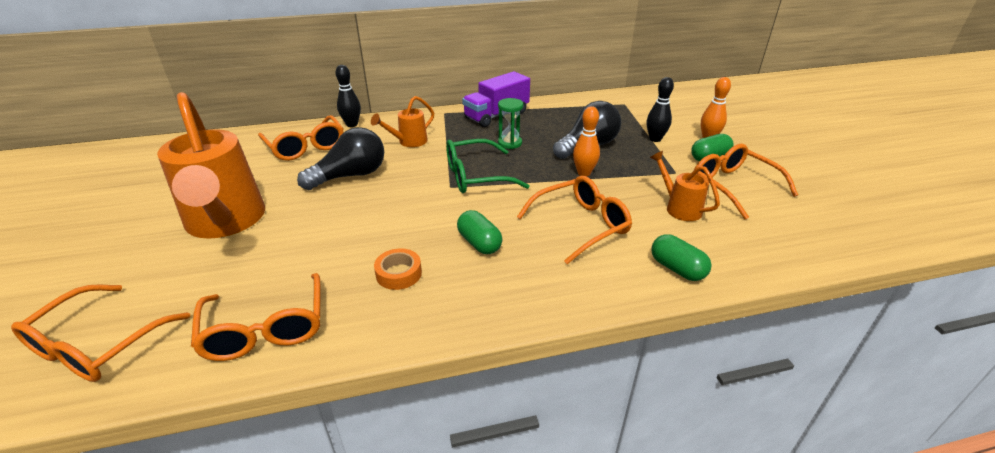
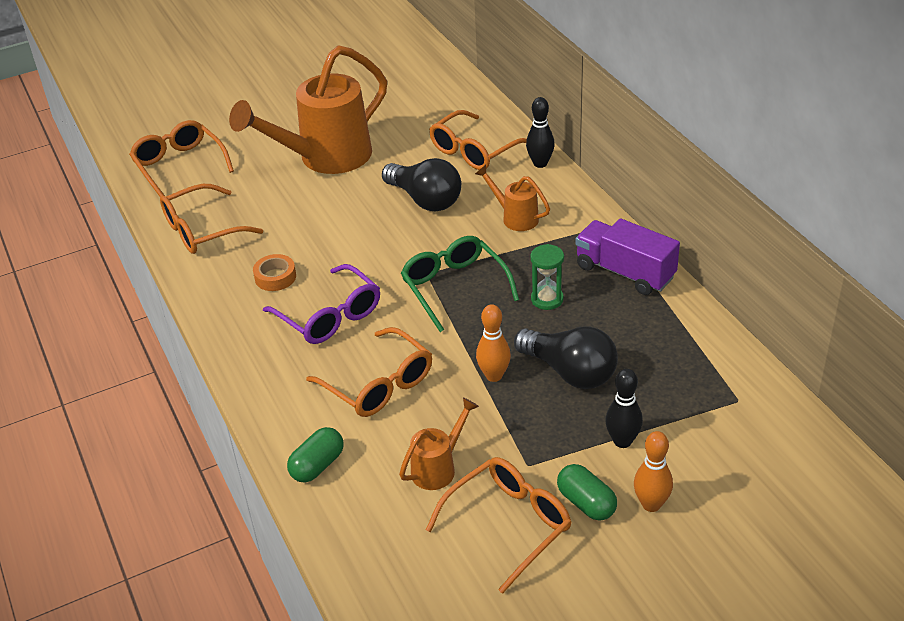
camera: 80 degrees right, 5 degrees up
orange glasses [11,284,190,382] -> orange glasses turned 45 degrees clockwise [129,120,234,198]
green capsule [457,210,502,254] -> purple glasses [263,264,380,344]

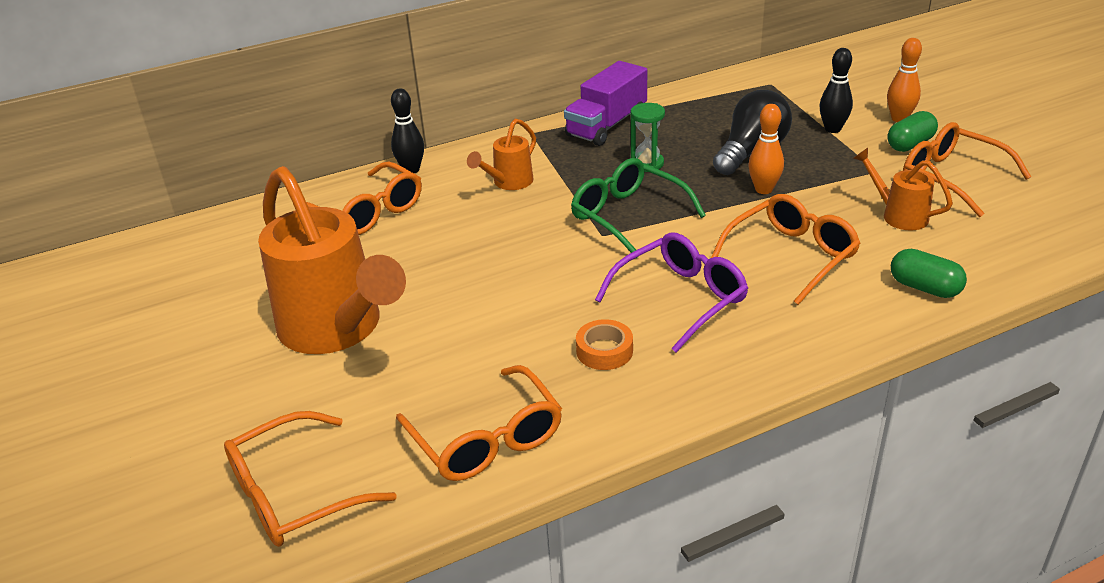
camera: 90 degrees left, 5 degrees down
black light bulb [382,158,461,211] -> none
green glasses [401,236,519,332] -> green glasses turned 75 degrees clockwise [571,158,706,253]

